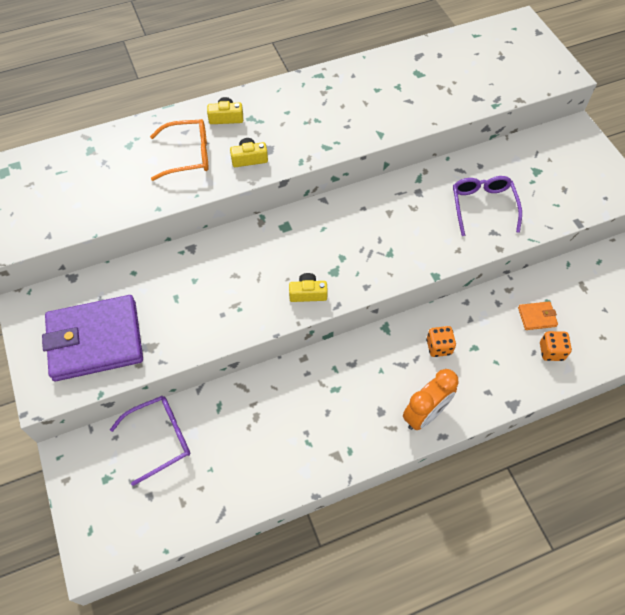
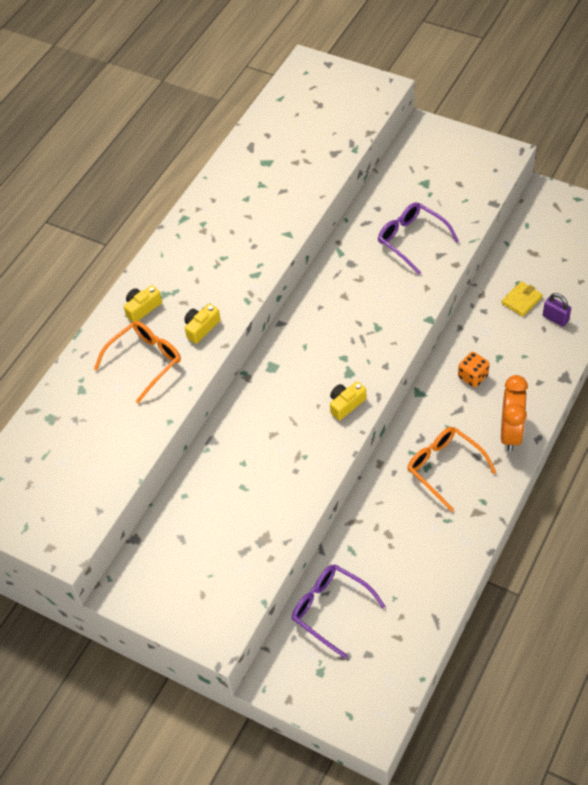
camera: 35 degrees left, 5 degrees down
purple wallet [42,295,143,381] -> none
purple glasses [110,396,190,486] -> purple glasses turned 75 degrees counterclockwise [292,564,386,658]
orange wallet [518,301,558,330] -> yellow wallet [502,281,543,317]
orange dice [540,331,572,361] -> purple padlock [543,293,571,327]
none -> orange glasses [407,427,496,512]

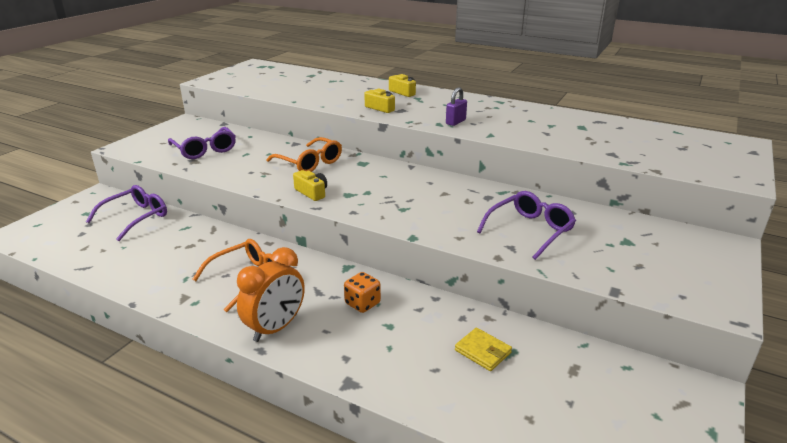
camera: 85 degrees right, 25 degrees down
orange glasses [94,321,181,403] -> orange glasses moved to [266,137,342,172]
orange clock [501,375,528,451] -> orange clock turned 60 degrees counterclockwise [237,247,305,342]
purple padlock [543,293,571,327] -> purple padlock moved to [446,87,467,126]
none -> purple glasses [168,127,236,159]

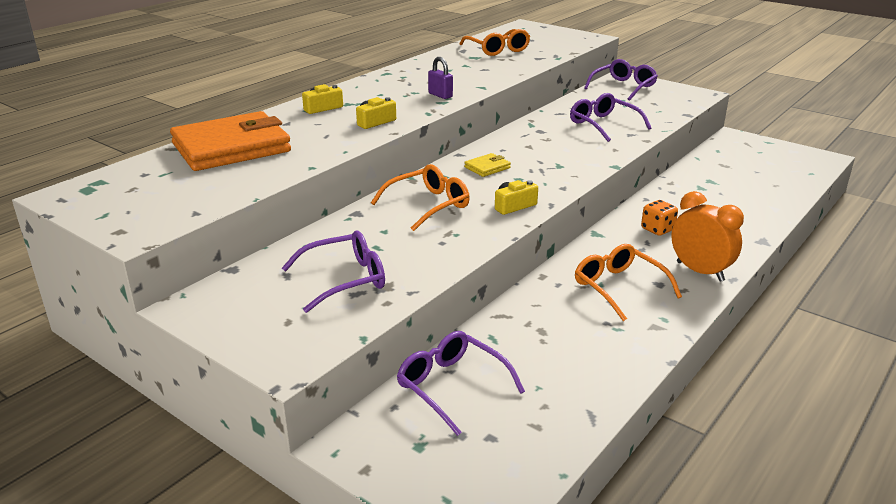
camera: 80 degrees left, 0 degrees up
yellow wallet [455,328,512,371] -> yellow wallet moved to [464,153,511,177]
none -> orange wallet [170,111,291,171]
none -> orange glasses [459,29,530,56]
none -> purple glasses [584,59,658,101]

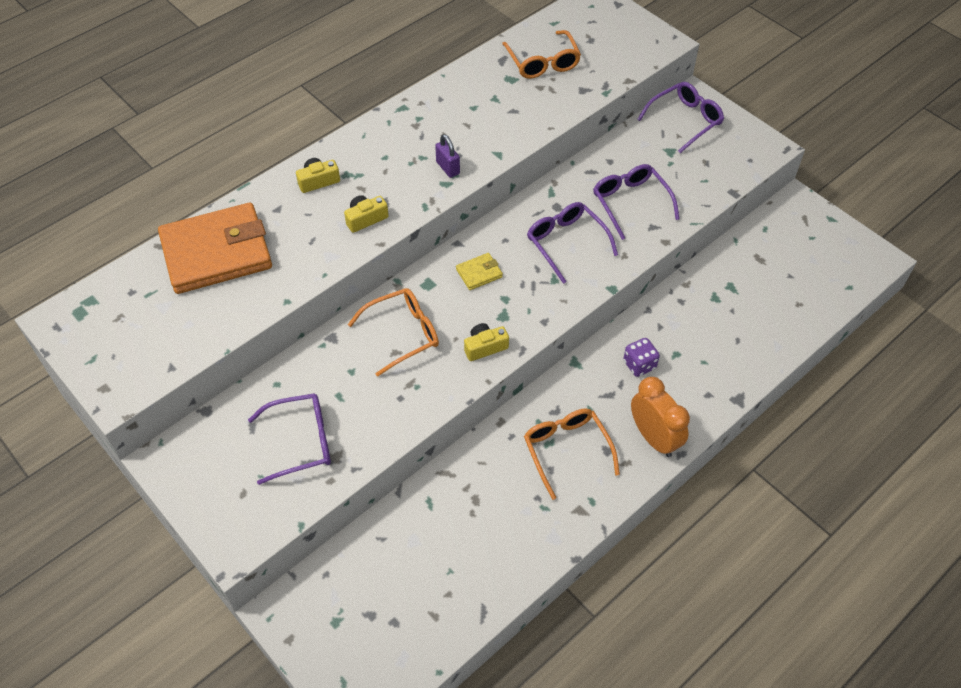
camera: 10 degrees right, 25 degrees up
purple glasses [397,331,525,436] -> purple glasses moved to [527,202,618,284]
orange dice [641,200,678,236] -> purple dice [623,338,660,377]

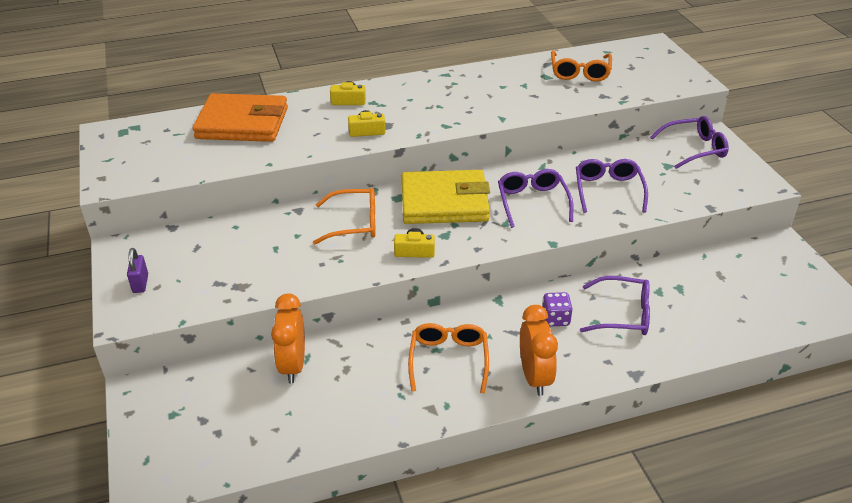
camera: 25 degrees right, 15 degrees down
purple glasses [248,393,331,485] -> purple glasses moved to [580,276,650,335]
purple padlock [435,134,460,178] -> purple padlock moved to [127,248,148,293]
yellow wallet [456,253,503,290] -> yellow wallet [402,170,490,224], size x2.47
none -> orange clock [271,294,305,383]

